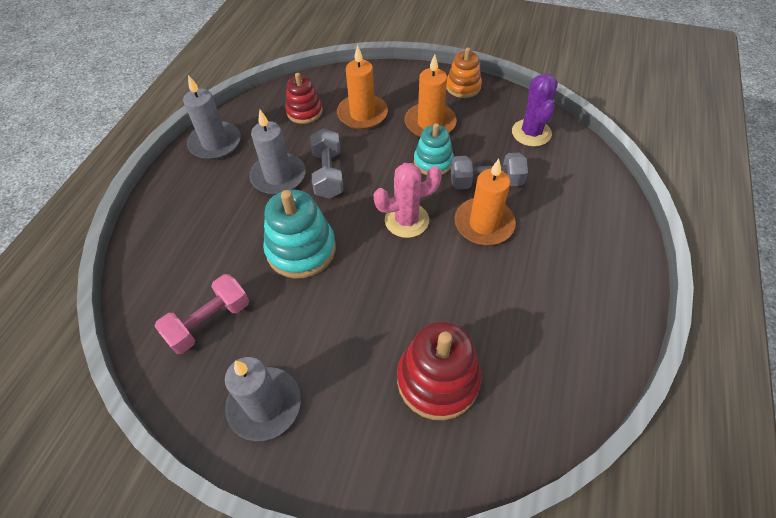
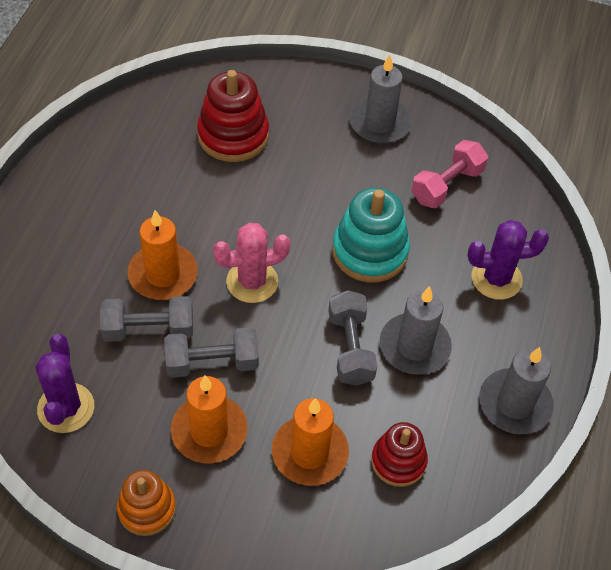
camera: 175 degrees right, 0 degrees up
turquoise stacking toy [414,123,454,175] -> grey dumbbell [164,327,259,378]
none -> purple cactus [467,220,549,300]

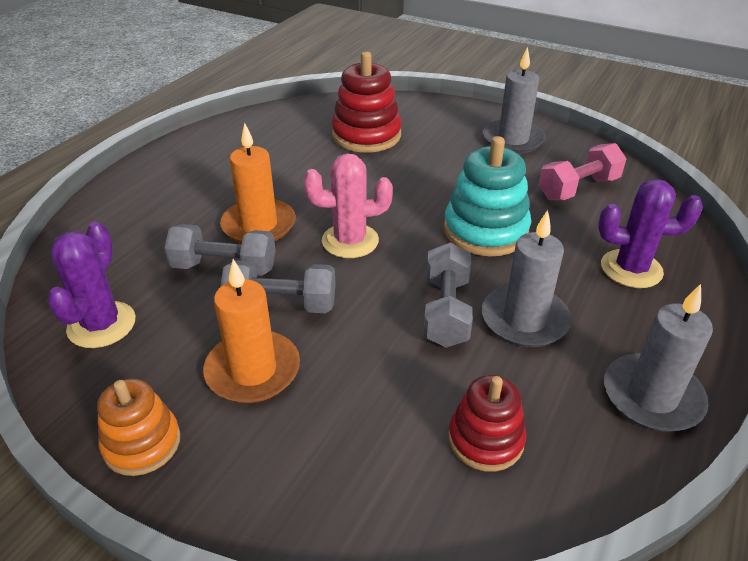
camera: 15 degrees right, 15 degrees down
orange candle [272,398,349,486] -> none

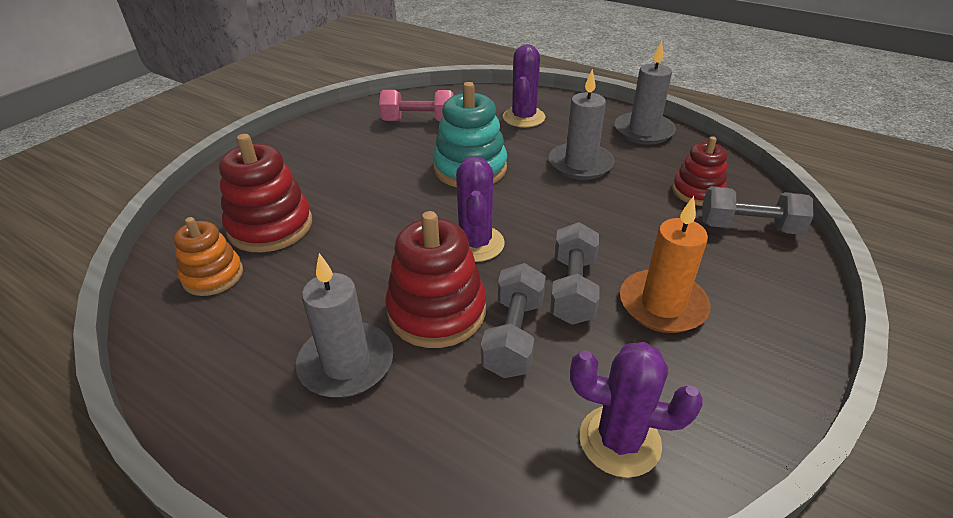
camera: 85 degrees left, 0 degrees up
orange stacking toy [97,379,180,476] -> orange stacking toy moved to [174,217,243,296]
orange candle [220,123,296,243] -> red stacking toy [385,211,486,348]
pink cactus [303,153,393,258] -> purple cactus [456,156,505,262]
grey dumbbell [423,243,473,348] -> grey dumbbell moved to [702,186,814,235]
grey candle [483,47,546,154] -> grey candle moved to [296,253,393,398]
pink dumbbell [539,143,626,200] -> pink dumbbell turned 60 degrees counterclockwise [379,90,454,121]

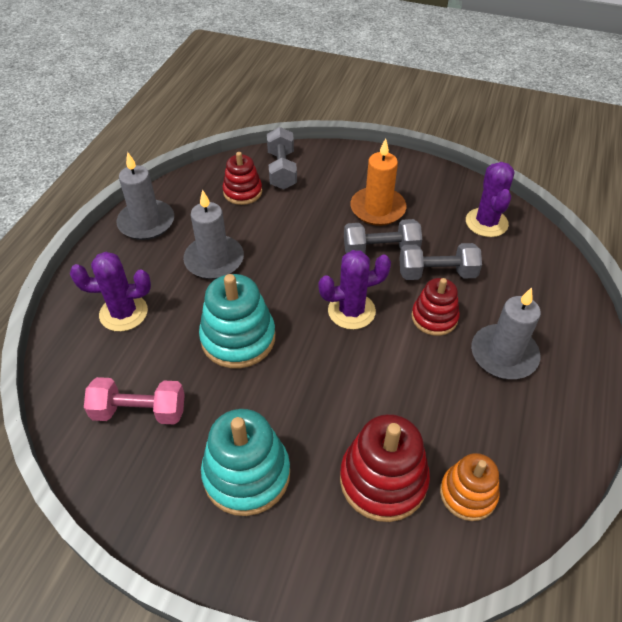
camera: 105 degrees left, 10 degrees up
pink dumbbell [379,90,454,121] -> pink dumbbell turned 75 degrees counterclockwise [84,377,185,425]
red stacking toy [385,211,486,348] -> red stacking toy [411,278,460,336], size x0.64
none -> turquoise stacking toy [201,409,290,516]

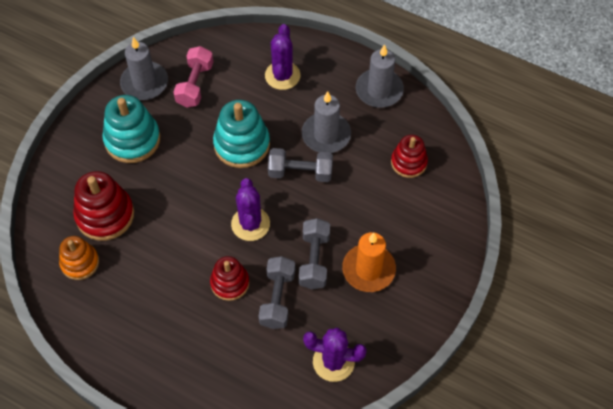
camera: 100 degrees right, 10 degrees up
grey dumbbell [267,127,297,189] -> grey dumbbell moved to [268,148,333,182]
grey candle [471,287,541,379] -> grey candle moved to [120,37,168,100]

